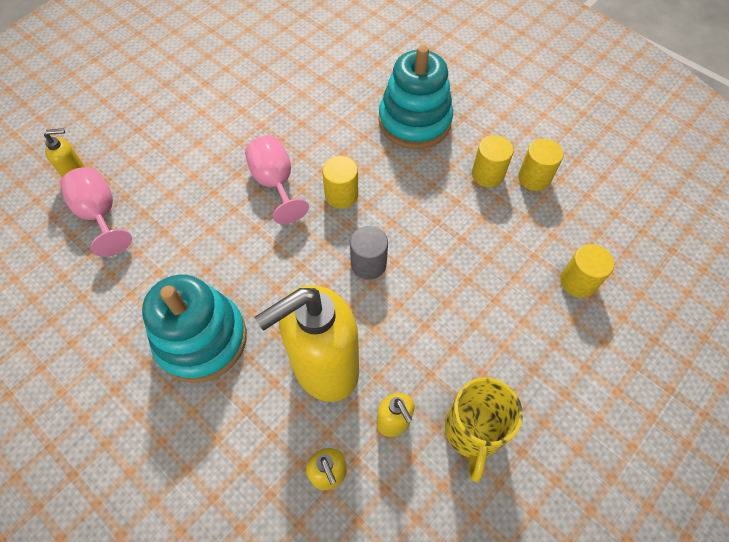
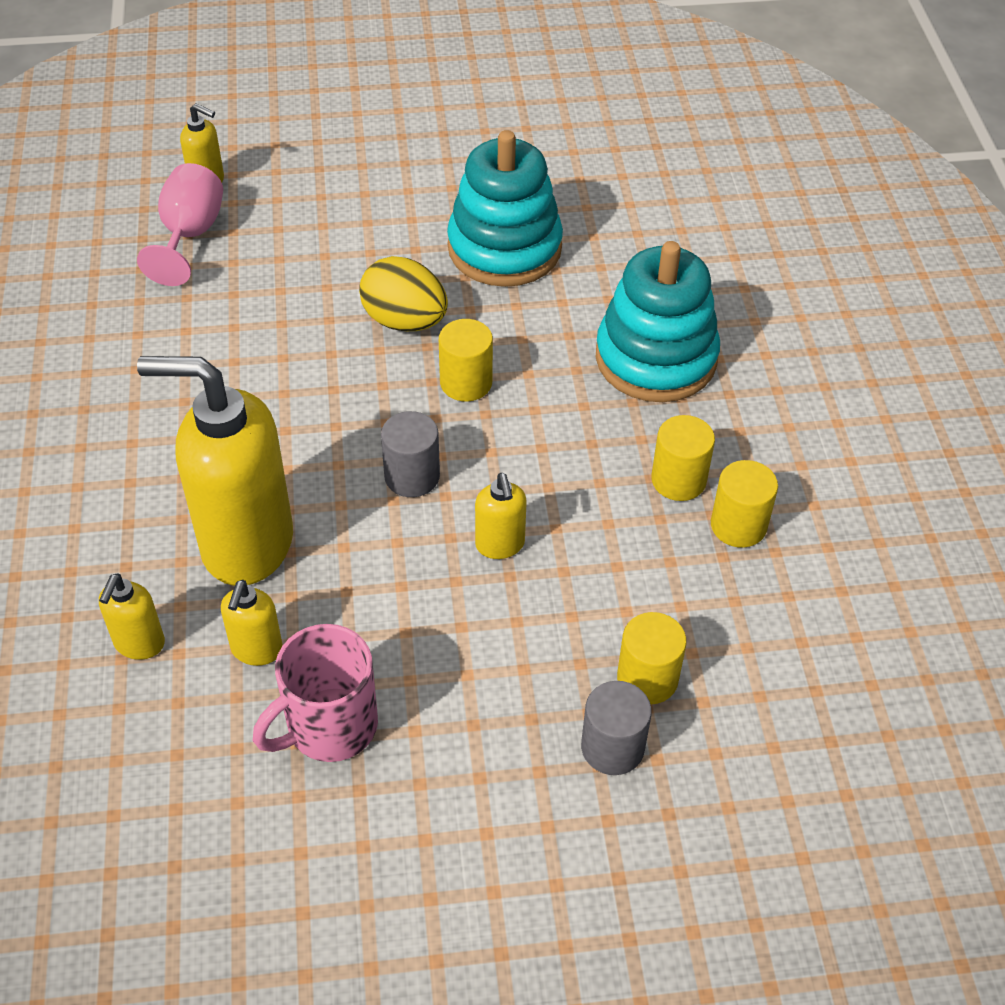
camera: 40 degrees right, 10 degrees down
turquoise stacking toy [142,274,247,383] -> turquoise stacking toy moved to [447,130,563,287]
pink goblet [245,136,309,224] -> yellow egg [359,256,448,331]
yellow mug [445,377,523,482] -> pink mug [253,624,378,762]
none -> yellow soap dispenser [475,473,527,559]
none -> grey cylinder [581,681,652,775]

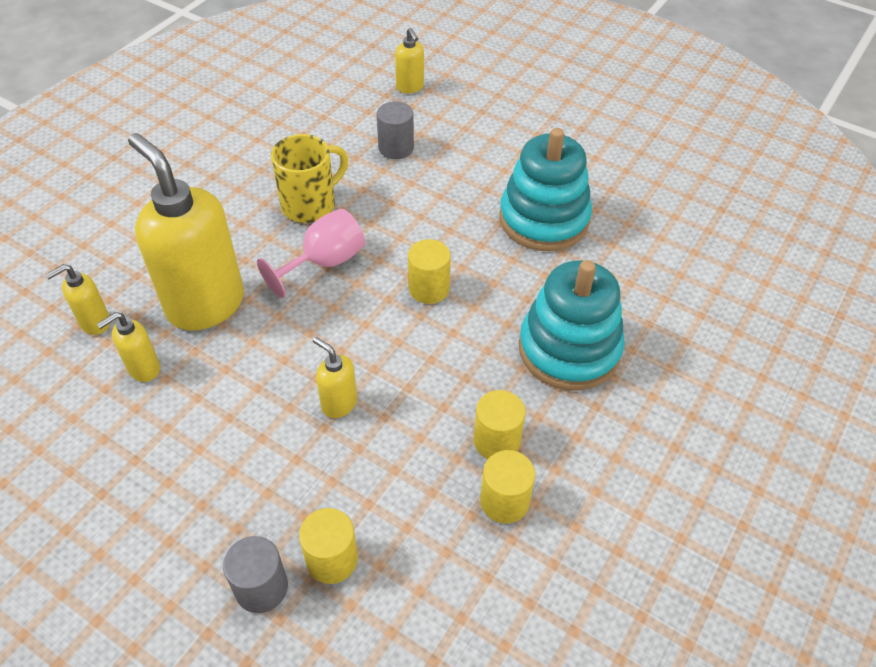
camera: 40 degrees right, 0 degrees up
pink goblet [137,163,223,286] -> pink goblet moved to [257,209,365,298]
pink mug [253,624,378,762] -> none
yellow egg [359,256,448,331] -> none
grey cylinder [381,411,440,497] -> grey cylinder moved to [377,101,414,159]
yellow soap dispenser [475,473,527,559] -> yellow soap dispenser turned 105 degrees clockwise [313,337,357,418]
none -> yellow mug [271,134,348,223]

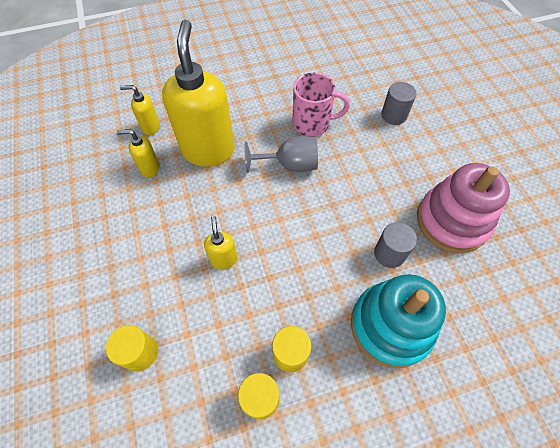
camera: 40 degrees right, 10 degrees up
grey cylinder [223,536,288,613] -> grey cylinder moved to [374,222,417,268]
pink goblet [257,209,365,298] -> grey goblet [245,136,318,173]
yellow mug [271,134,348,223] -> pink mug [292,73,350,137]
yellow soap dispenser [395,28,424,94] -> none
yellow cylinder [408,239,451,304] -> none
turquoise stacking toy [500,128,592,251] -> pink stacking toy [417,163,510,253]

